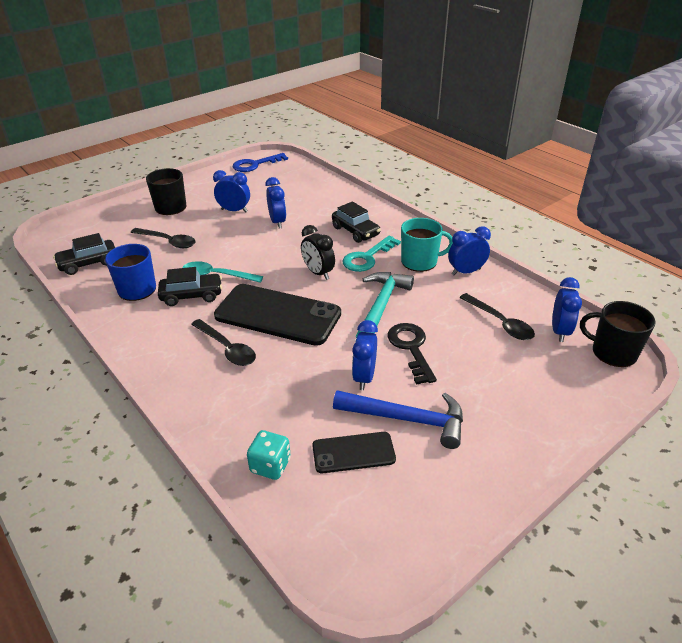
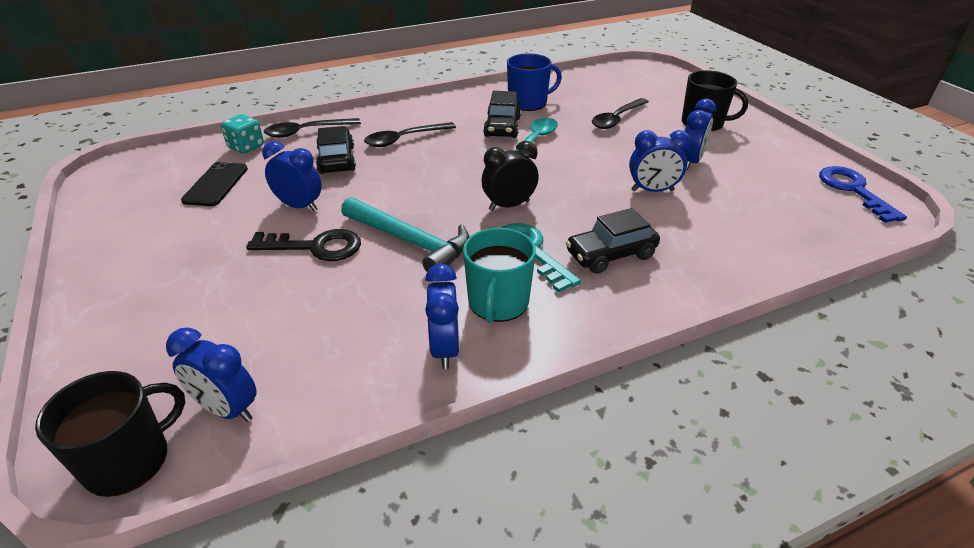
camera: 105 degrees right, 0 degrees up
black car [53,233,115,275] -> black car moved to [316,126,356,174]
black phone [214,284,341,346] -> none
blue hammer [333,390,463,449] -> none
black spoon [459,293,535,340] -> black spoon moved to [264,118,361,138]

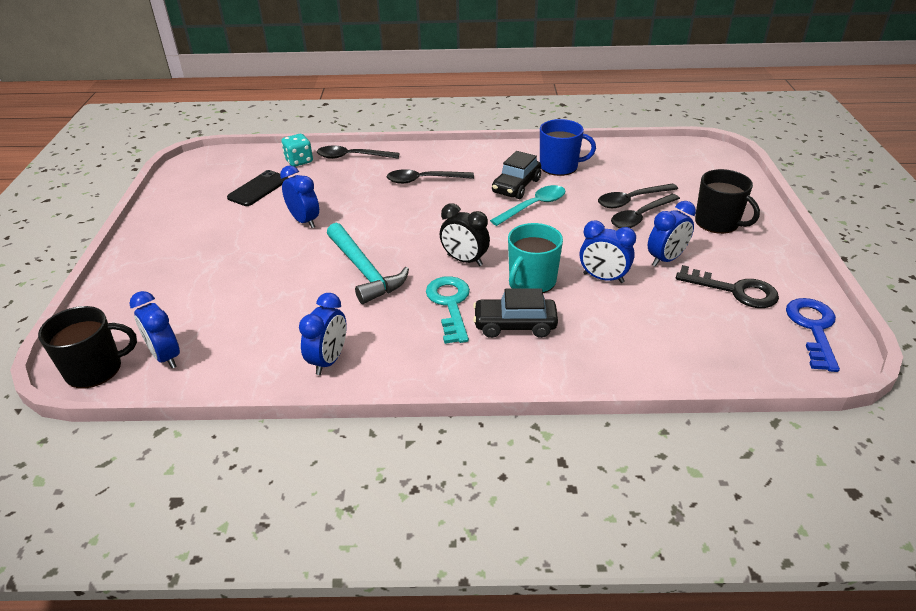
camera: 25 degrees right, 0 degrees up
black key [246,229,361,261] -> black key moved to [676,265,779,308]
black car [316,126,356,174] -> none
turquoise mug [463,228,536,323] -> turquoise mug moved to [508,223,563,293]
black clock [482,141,539,211] -> black clock turned 150 degrees counterclockwise [440,203,490,266]
none -> black spoon [611,194,680,228]

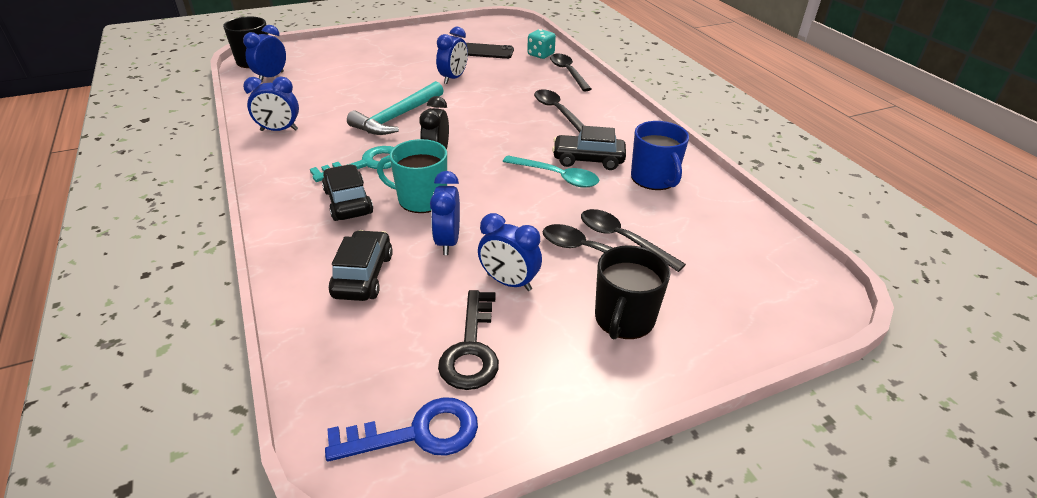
camera: 65 degrees right, 0 degrees up
none -> black car [329,230,393,301]

